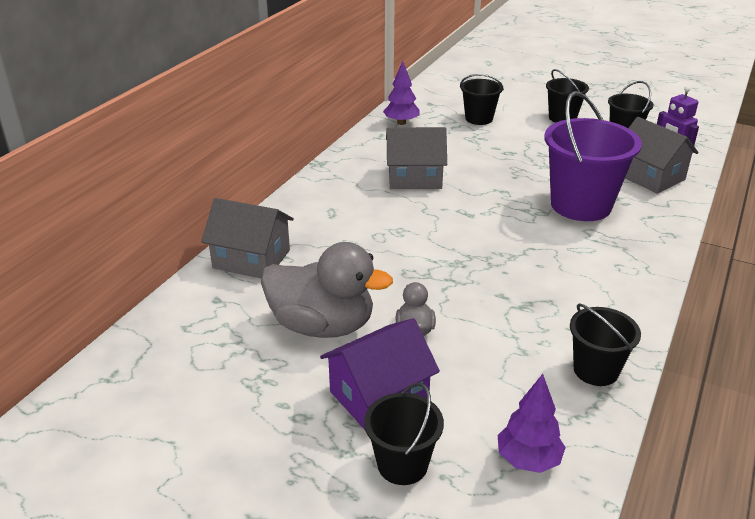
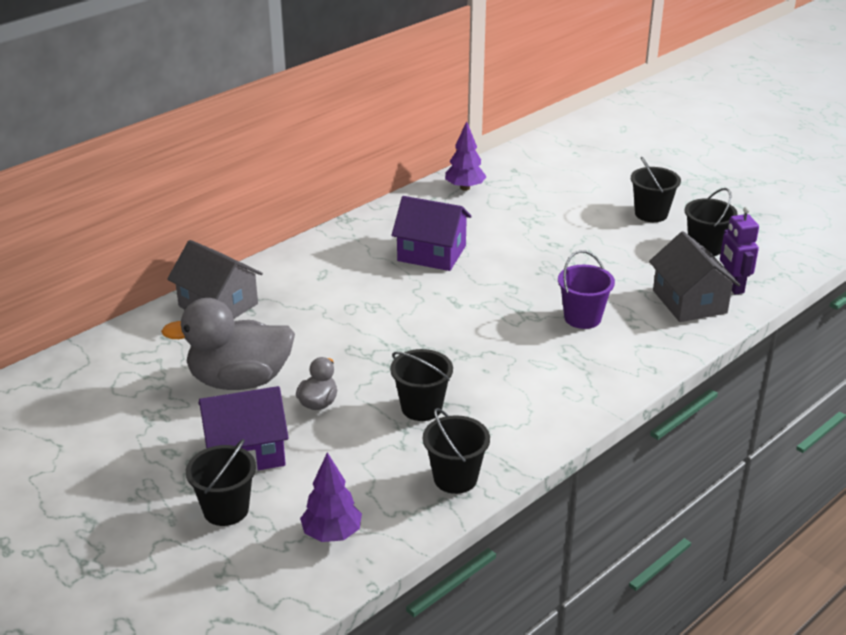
camera: 20 degrees right, 0 degrees up
grey duck [261,242,393,338] -> grey duck turned 135 degrees clockwise [161,298,295,390]
grey house [386,127,447,189] -> purple house [391,196,472,271]
black bucket [460,74,504,125] -> black bucket moved to [390,349,453,421]
purple bucket [544,91,642,221] -> purple bucket [558,250,615,329], size x0.56

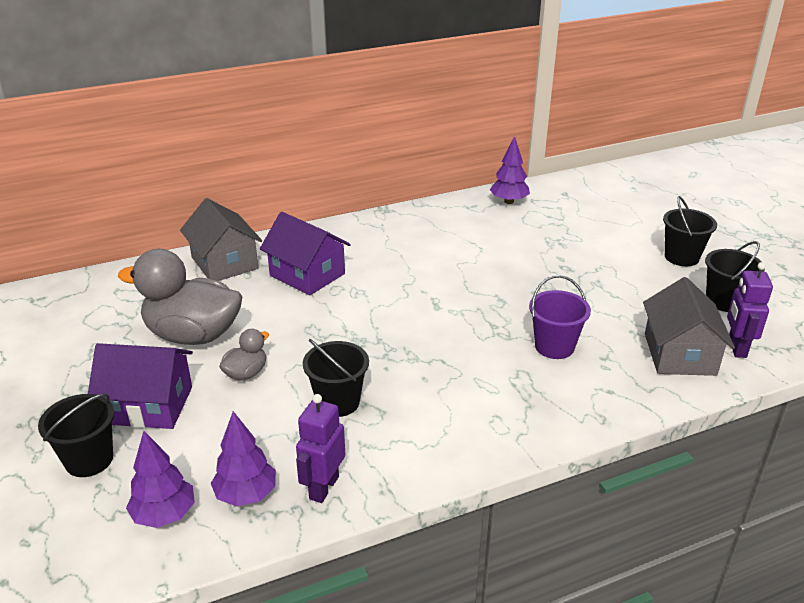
camera: 20 degrees right, 0 degrees up
purple house [391,196,472,271] -> purple house moved to [260,212,351,296]
black bucket [423,408,490,494] -> purple robot [296,394,345,503]
none -> purple tree [211,411,276,507]

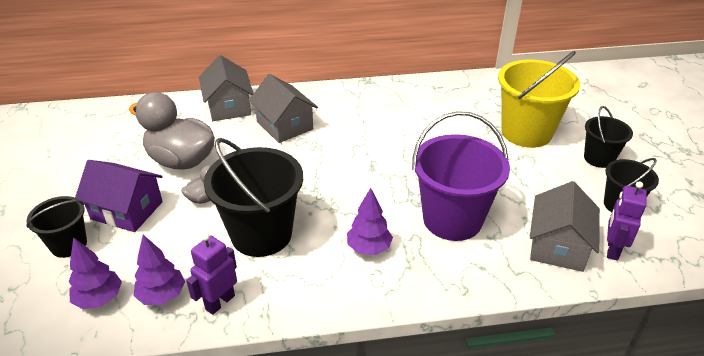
camera: 15 degrees right, 5 degrees up
purple house [260,212,351,296] -> grey house [249,74,318,143]
black bucket [303,339,369,417] -> black bucket [204,138,303,257], size x1.80
purple tree [490,136,530,204] -> purple tree moved to [347,188,393,255]
purple bucket [529,275,591,359] -> purple bucket [412,111,510,241], size x1.80
none -> yellow bucket [498,51,580,148]

